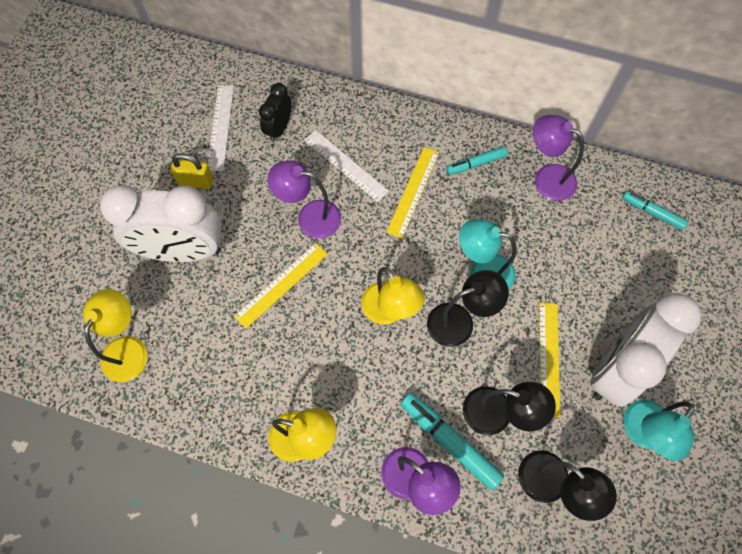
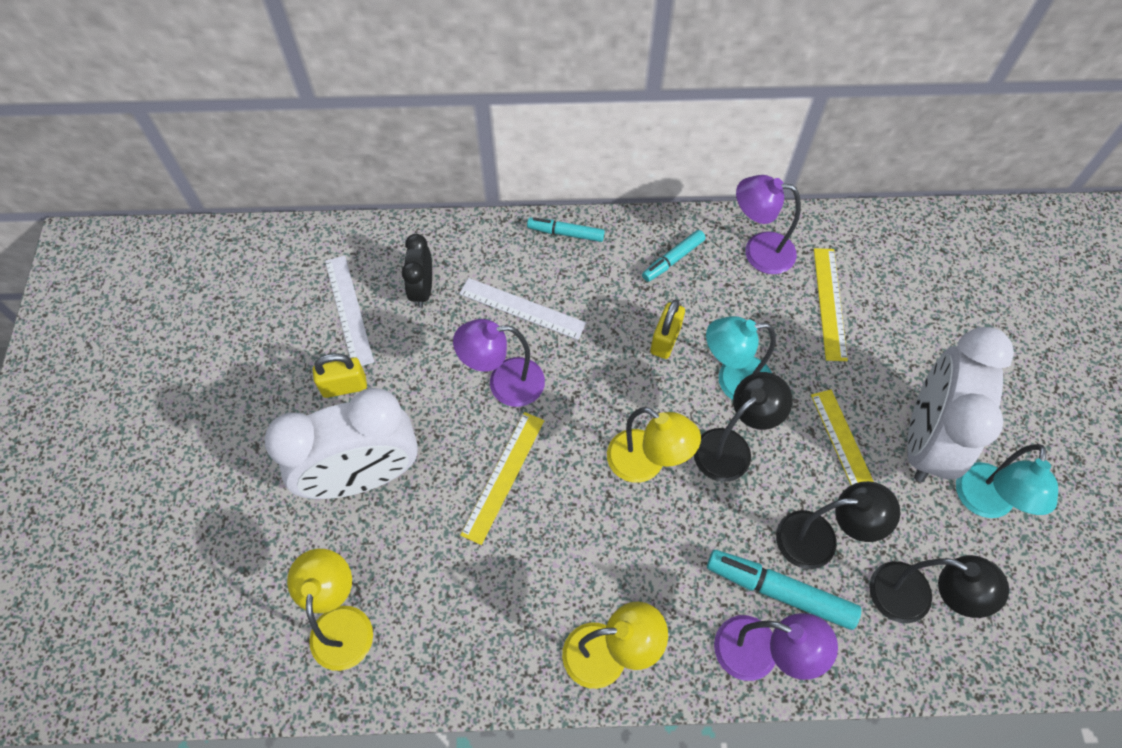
camera: 20 degrees left, 5 degrees down
yellow ruler [386,147,439,238] -> yellow ruler moved to [814,248,848,361]
turquoise marker [622,191,688,230] -> turquoise marker moved to [527,217,605,242]
none -> yellow padlock [650,299,685,359]

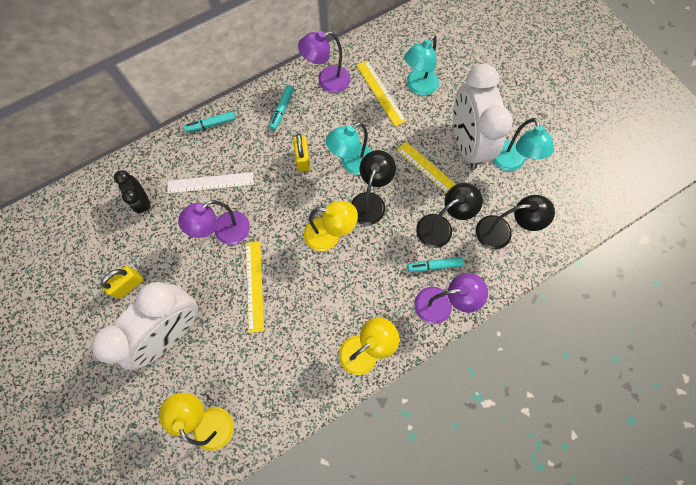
camera: 30 degrees left, 10 degrees up
white ruler [325,255,374,366] -> none
turquoise marker [707,550,861,630] -> turquoise marker [407,257,464,272], size x0.62
none -> turquoise lamp [404,35,439,96]

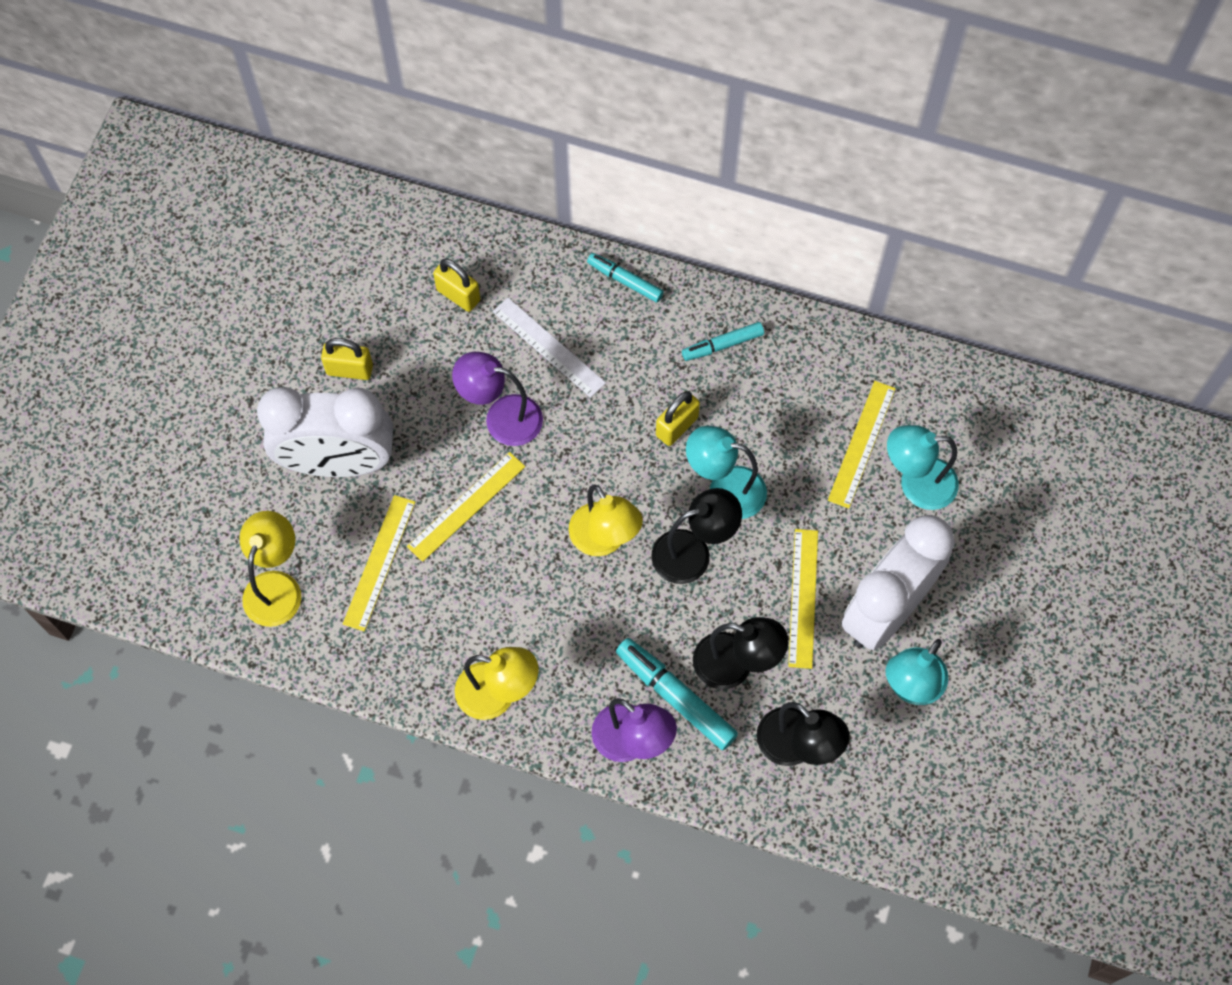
camera: 50 degrees right, 5 degrees down
black clock [114,170,150,214] -> yellow padlock [433,258,480,312]
purple lamp [298,31,351,93] -> none
turquoise marker [407,257,464,272] -> turquoise marker [616,638,738,750], size x1.61
none -> yellow ruler [343,495,415,631]

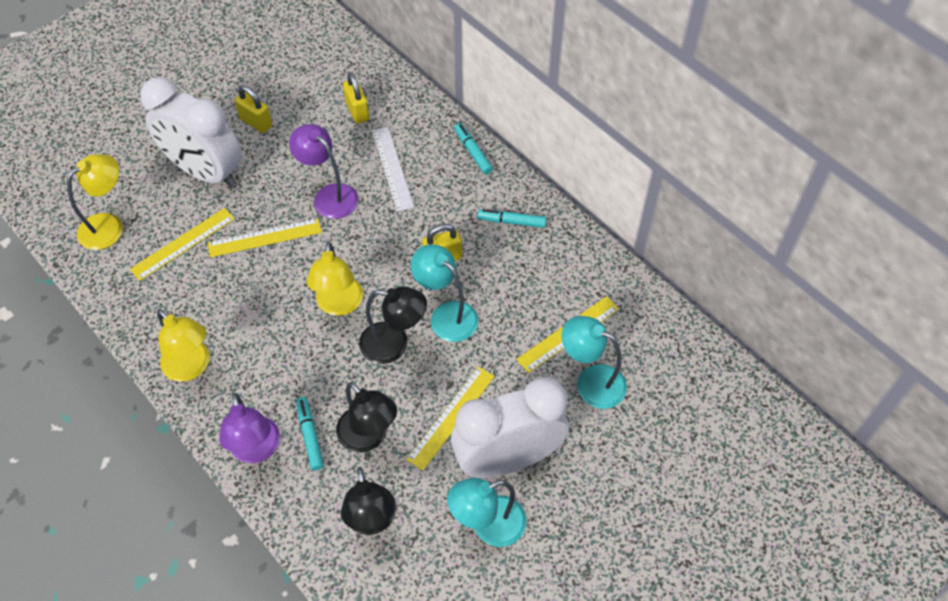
camera: 30 degrees right, 10 degrees down
turquoise marker [616,638,738,750] -> turquoise marker [296,397,324,470], size x0.62

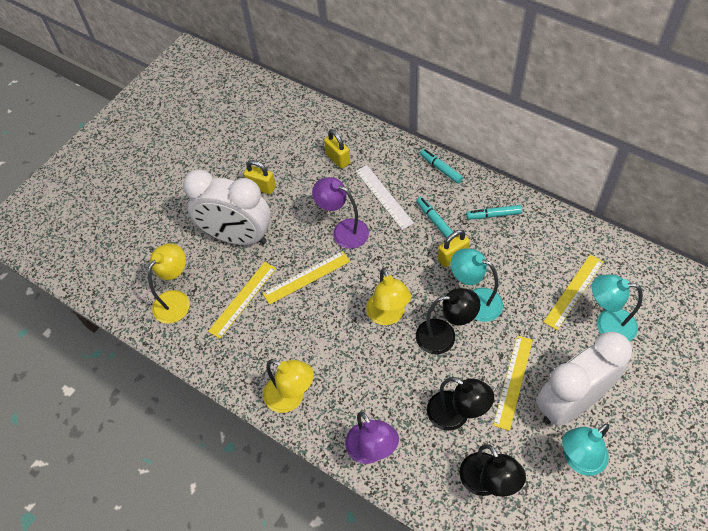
camera: 10 degrees left, 0 degrees up
turquoise marker [296,397,324,470] -> turquoise marker moved to [417,197,453,238]

